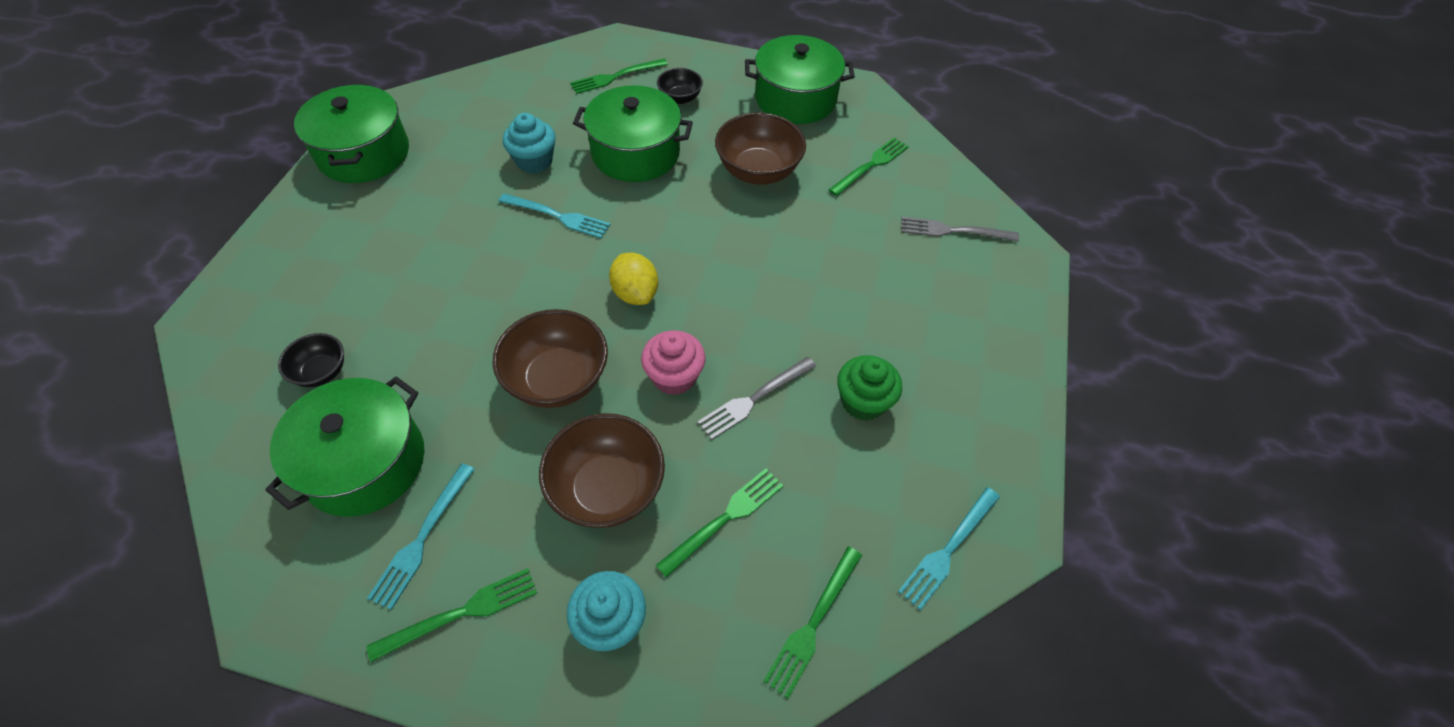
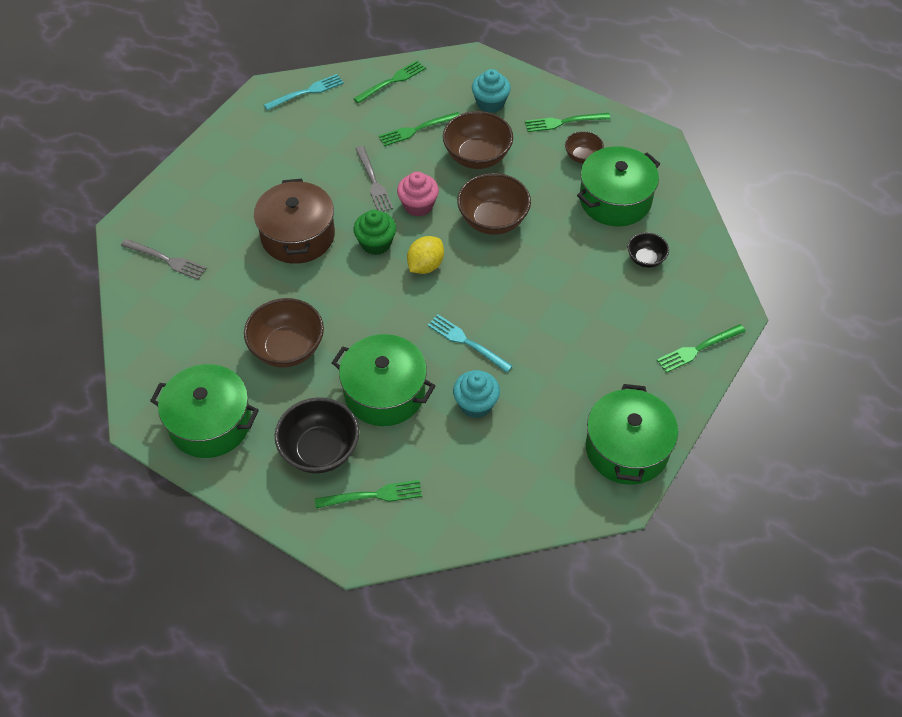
camera: 160 degrees left, 0 degrees up
turquoise fork [367,463,475,610] -> brown bowl [565,131,604,163]
yellow lemon [609,253,658,305] -> yellow lemon turned 45 degrees clockwise [407,236,444,274]
black bowl [657,68,703,104] -> black bowl [275,397,359,473], size x1.80
grey fork [697,357,816,440] -> grey fork turned 90 degrees clockwise [355,146,393,212]
green fork [829,137,909,196] -> green fork moved to [657,324,746,373]
green cupcake [837,355,902,421] -> green cupcake moved to [354,210,396,255]
none -> brown pot [254,179,335,264]

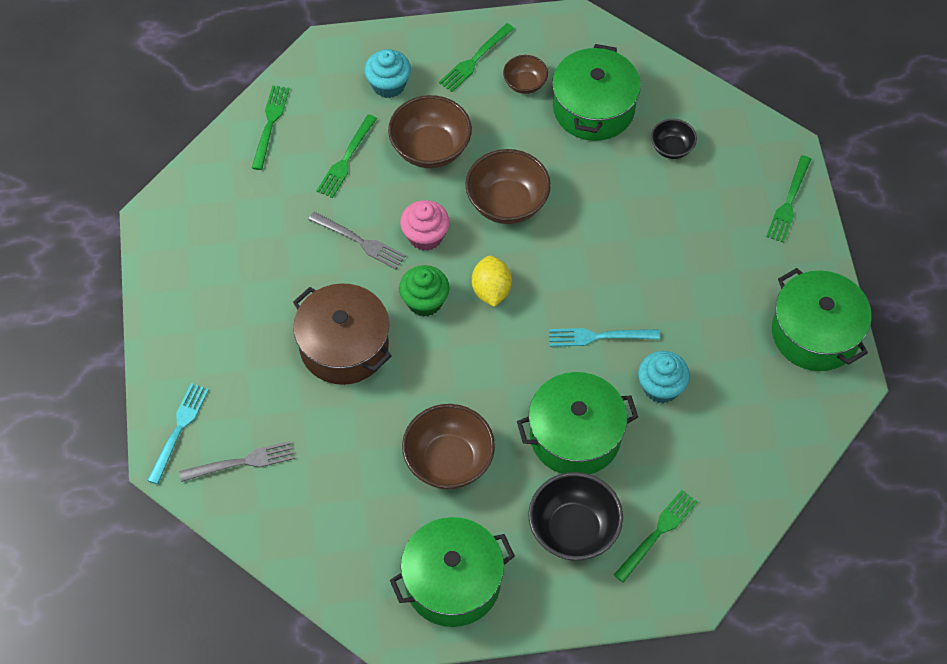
camera: 40 degrees left, 5 degrees up
turquoise fork [264,74,344,110] -> turquoise fork moved to [147,383,209,484]

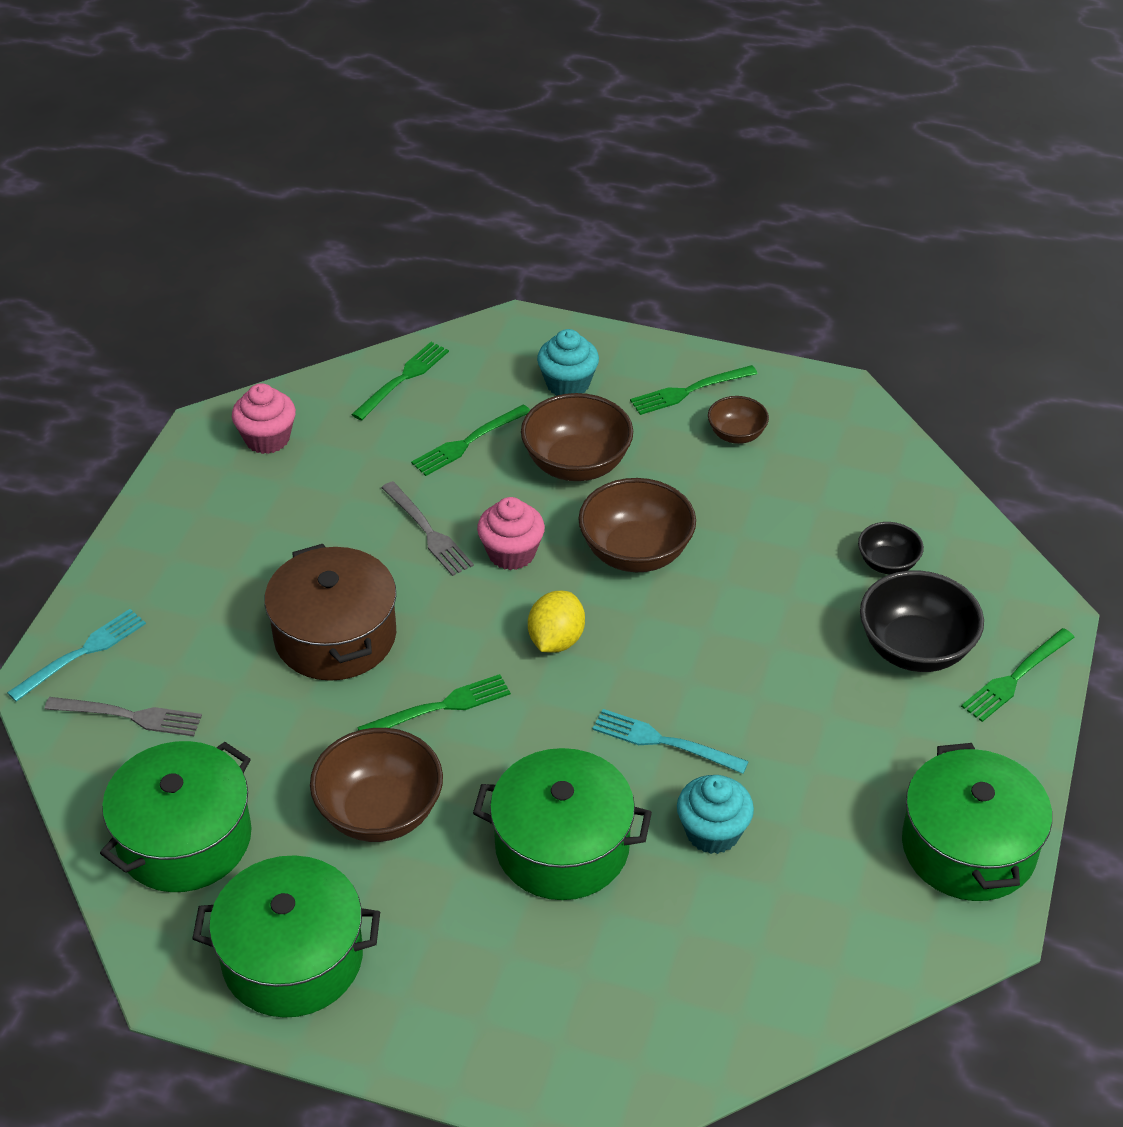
camera: 25 degrees right, 15 degrees down
green cupcake [399,265,450,317] -> none
black bowl [528,472,623,561] -> black bowl moved to [860,570,984,672]
green pot [552,44,641,141] -> green pot moved to [100,741,251,892]
green fork [614,490,698,583] -> green fork moved to [357,674,511,731]
none -> pink cupcake [232,383,296,454]

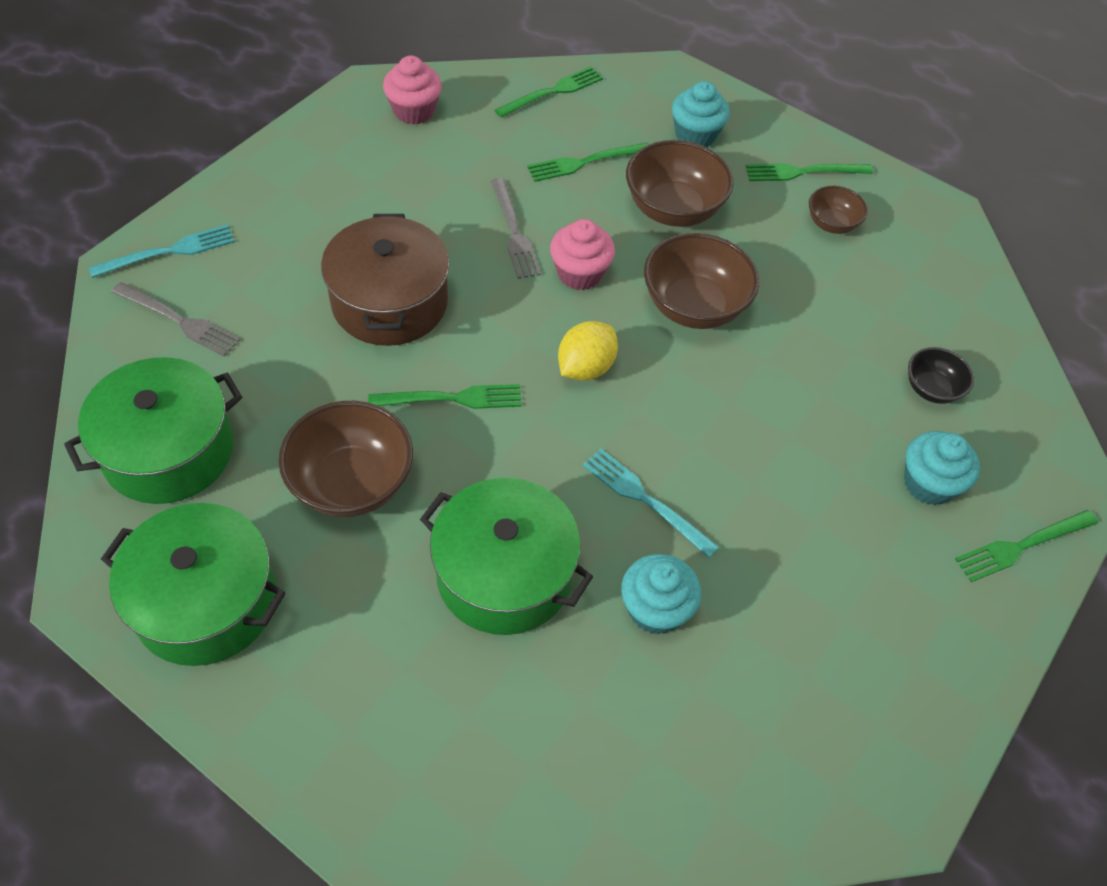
camera: 15 degrees right, 10 degrees up
black bowl [860,570,984,672] -> turquoise cupcake [904,431,980,505]
green pot [902,743,1052,901] -> none

